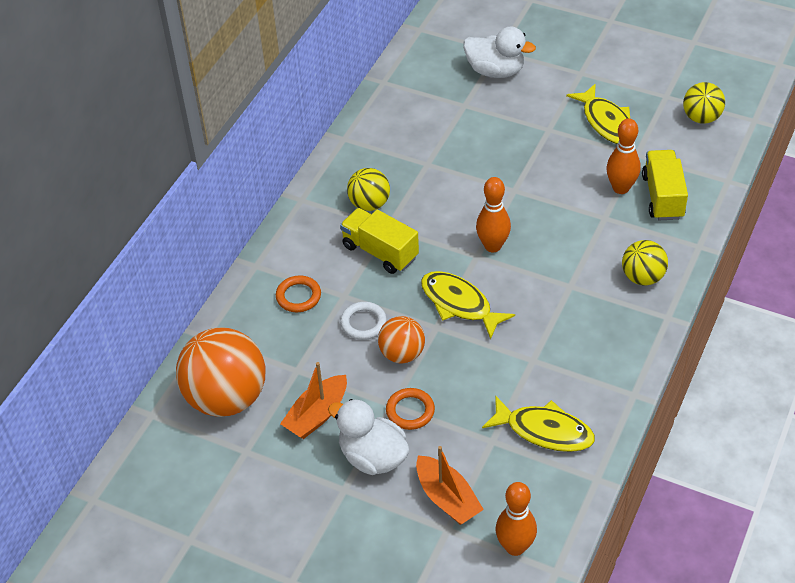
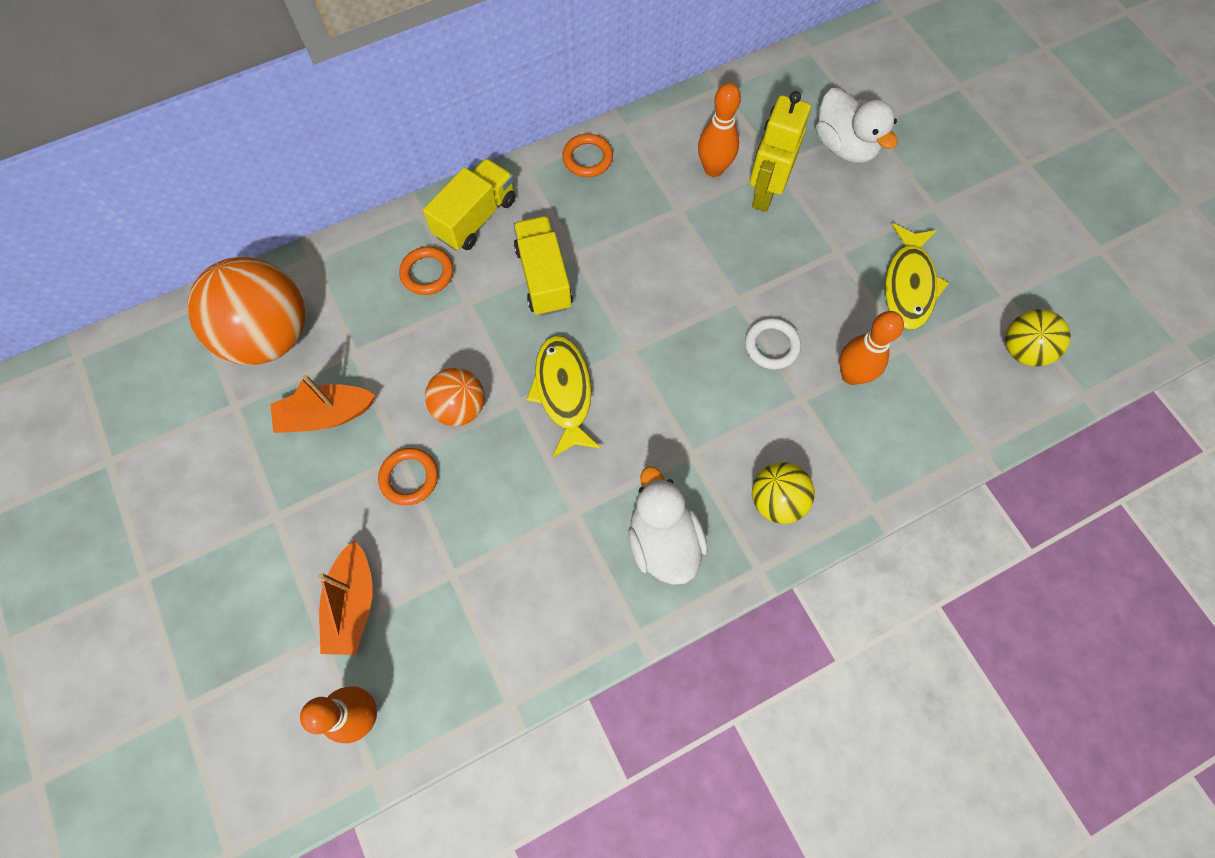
camera: 35 degrees right, 20 degrees up
white duck [328,399,409,475] -> white duck moved to [628,467,707,585]
white ring [340,302,387,340] -> white ring moved to [745,318,801,370]
yellow ball [347,168,390,211] -> none
orange bowling pin [476,177,511,252] -> orange bowling pin moved to [698,83,741,177]
yellow fish [482,395,595,452] -> none
yellow truck [642,150,688,220] -> yellow truck moved to [423,158,515,251]
none -> orange ring [562,134,613,177]
none -> yellow robot [749,91,811,212]

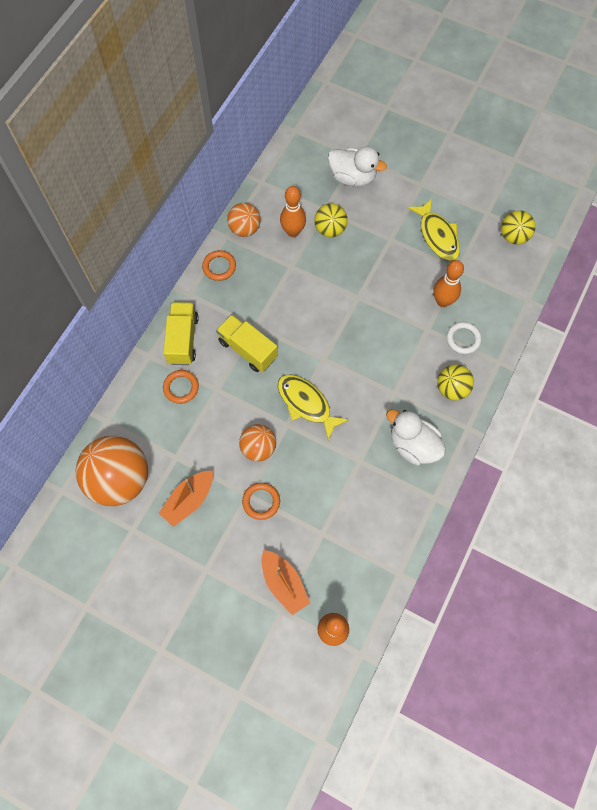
camera: 35 degrees left, 0 degrees up
white ring [745,318,801,370] -> white ring moved to [446,322,482,354]
yellow robot [749,91,811,212] -> yellow ball [314,203,348,237]
none -> orange ball [227,203,261,237]

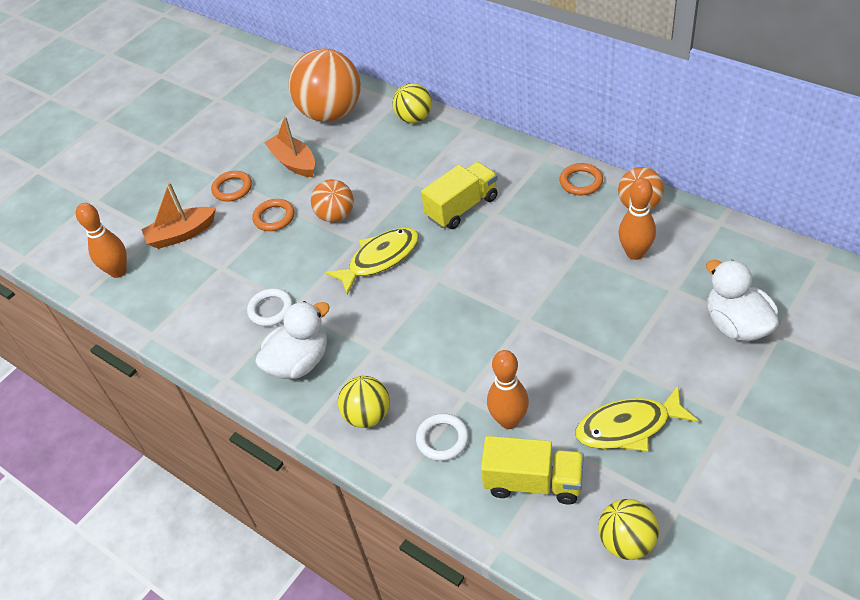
camera: 105 degrees right, 20 degrees down
yellow truck [163,302,199,365] -> yellow truck moved to [481,436,584,504]
orange ring [163,370,199,404] -> orange ring moved to [211,171,252,201]
yellow ball [314,203,348,237] -> yellow ball moved to [392,83,432,123]
white duck [328,146,387,187] -> white duck turned 120 degrees clockwise [706,260,779,341]
none -> white ring [247,288,293,326]

